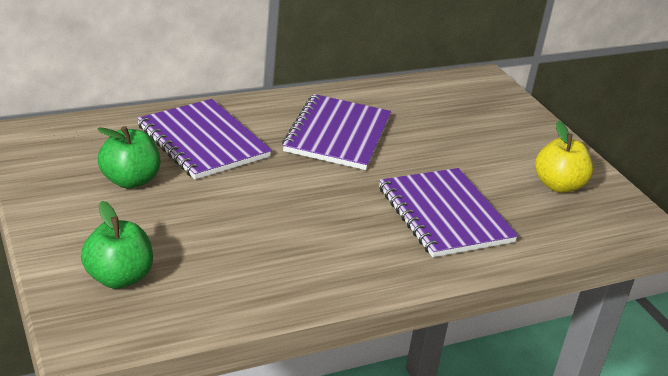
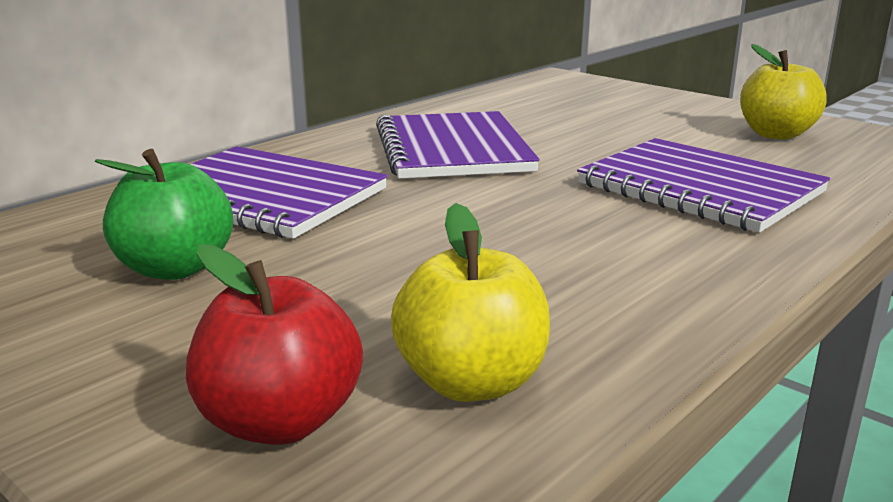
camera: 20 degrees left, 10 degrees down
green apple [81,201,153,289] -> red apple [186,244,363,445]
none -> yellow apple [391,203,550,402]

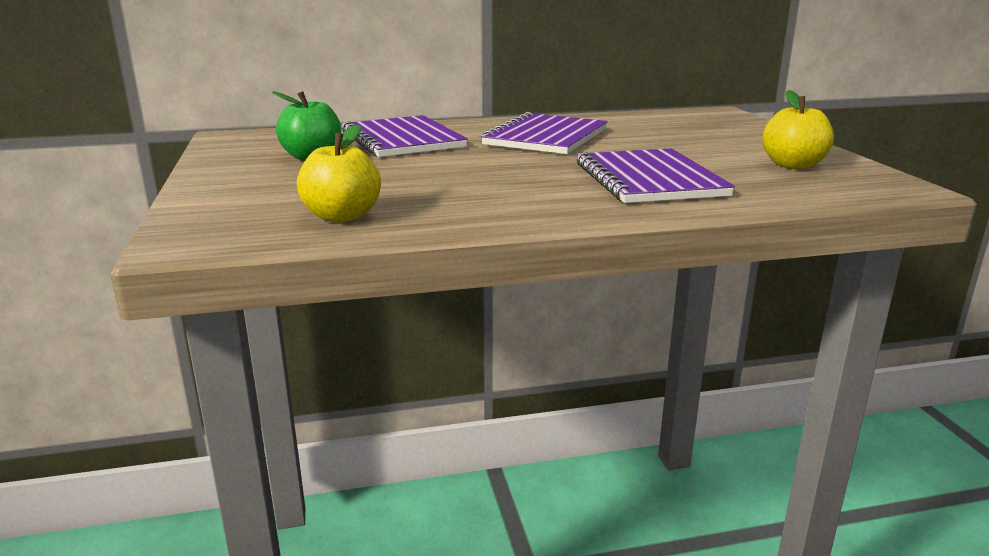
camera: 35 degrees right, 0 degrees up
red apple [186,244,363,445] -> none

